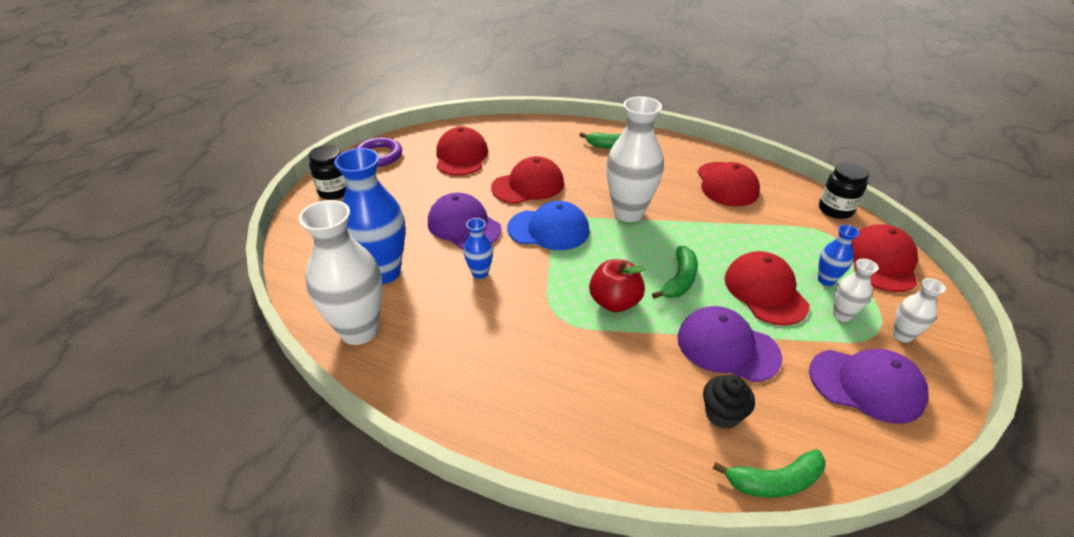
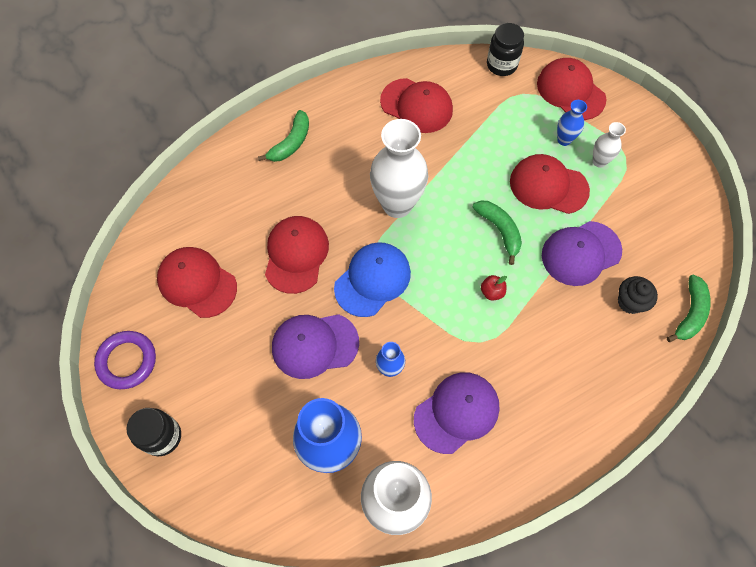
camera: 55 degrees left, 25 degrees up
red apple [589,259,646,312] -> red apple [481,275,507,301], size x0.53
purple cap [809,349,928,424] -> purple cap moved to [414,372,499,454]
white vase [893,278,946,343] -> none

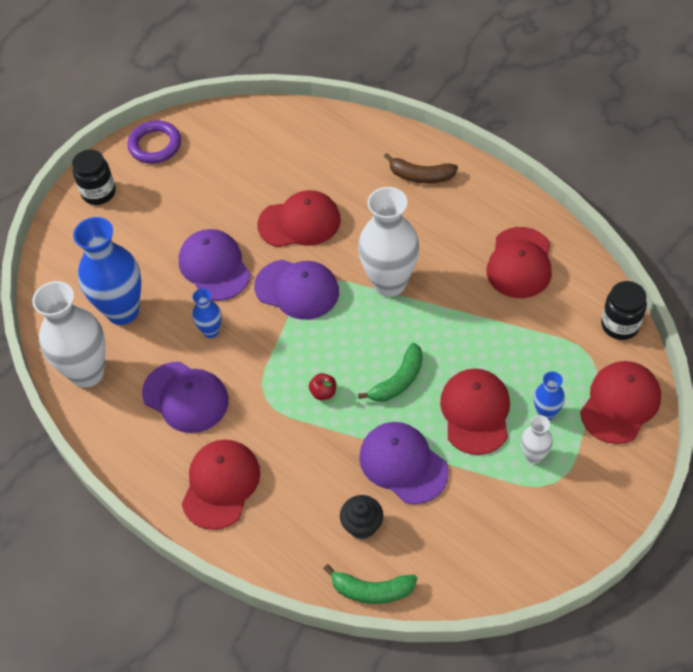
camera: 75 degrees right, 10 degrees down
red cap [157,247,237,318] -> red cap moved to [182,439,260,530]
green banana [258,110,309,162] -> brown banana [384,153,458,183]
blue cap [334,242,411,317] -> purple cap [254,260,339,320]

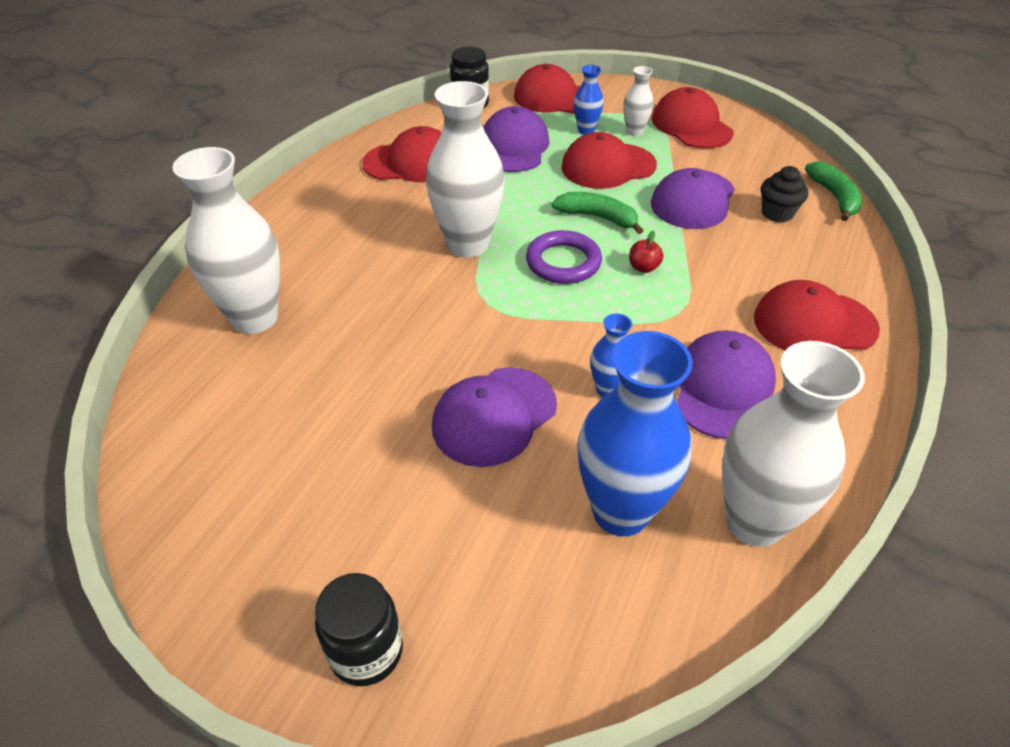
camera: 110 degrees left, 10 degrees down
purple ring [128,121,181,164] -> purple ring moved to [526,230,602,284]
purple cap [254,260,339,320] -> purple cap moved to [484,106,549,172]
red cap [257,190,341,247] -> red cap moved to [652,87,734,149]
brown banana [384,153,458,183] -> none
none -> white vase [172,147,280,334]

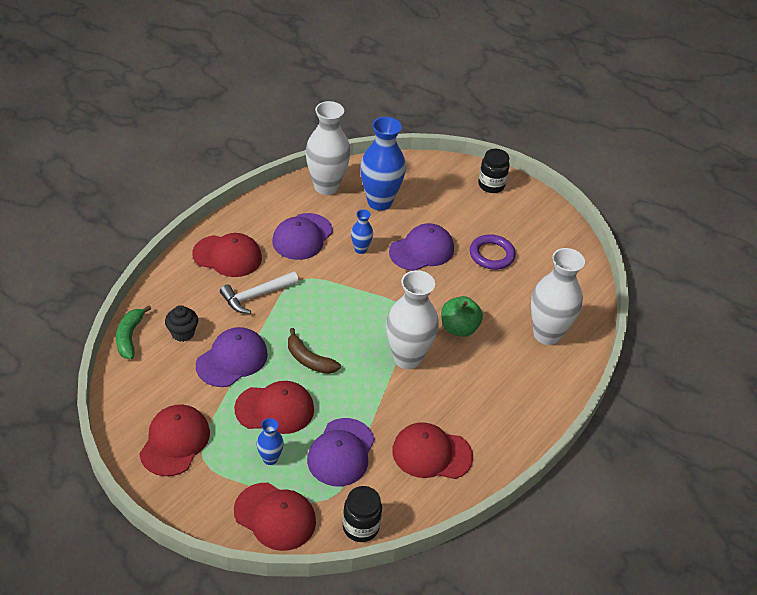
camera: 170 degrees left, 0 degrees up
purple ring [526,230,602,284] -> purple ring moved to [470,235,516,270]
green banana [552,192,644,234] -> brown banana [288,328,341,374]
white vase [623,66,654,136] -> none
red apple [629,231,664,273] -> none
red cap [652,87,734,149] -> red cap turned 150 degrees counterclockwise [139,405,210,476]
none -> white hammer [220,271,299,314]
none -> green apple [441,296,483,337]

